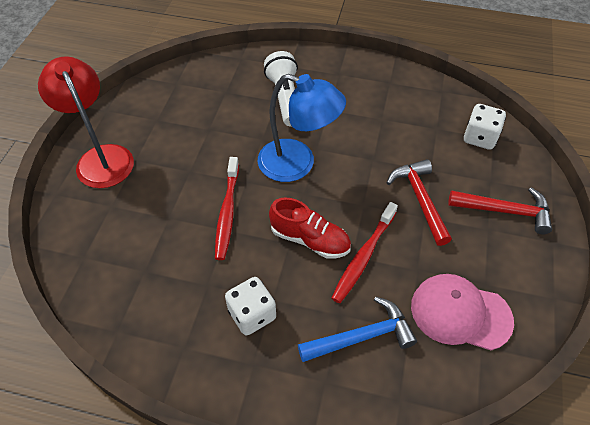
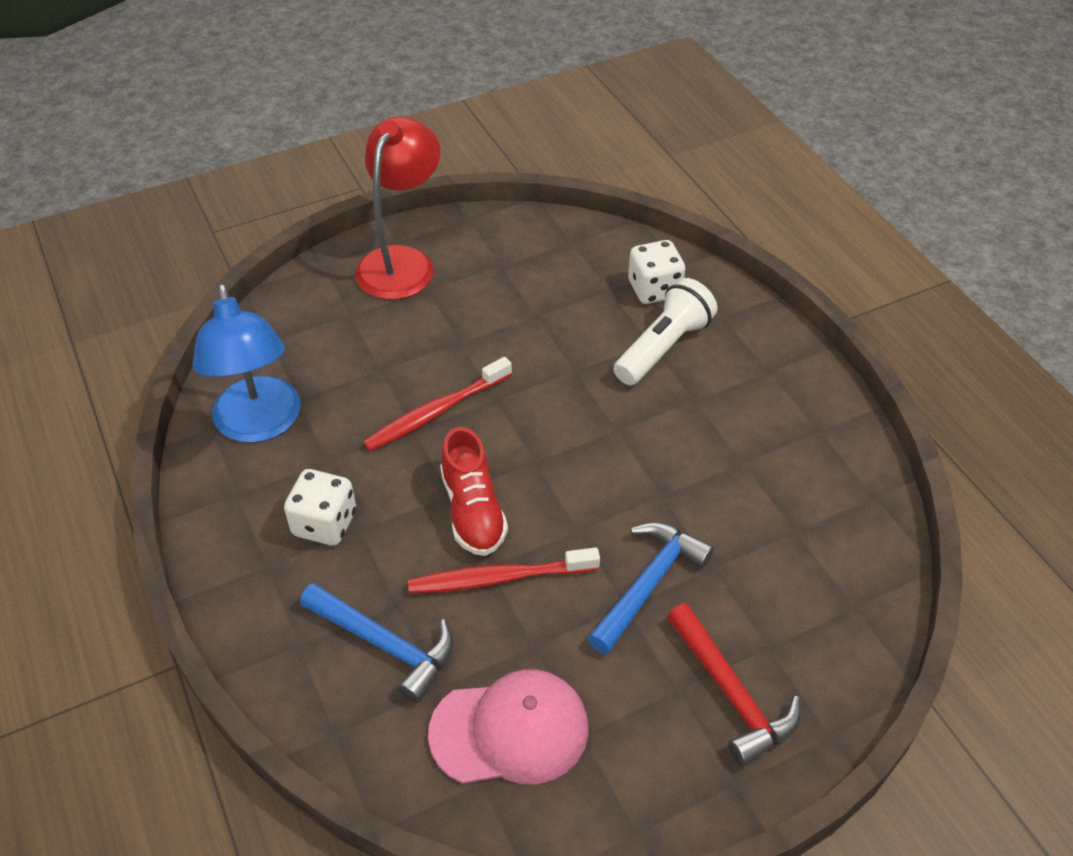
camera: 50 degrees right, 5 degrees down
blue lamp [258,74,346,182] -> blue lamp moved to [192,284,301,443]
red hammer [387,159,452,246] -> blue hammer [588,522,714,654]
pink cap [411,274,514,350] -> pink cap turned 105 degrees clockwise [428,669,589,784]
white dice [464,104,506,150] -> white dice moved to [628,240,685,304]

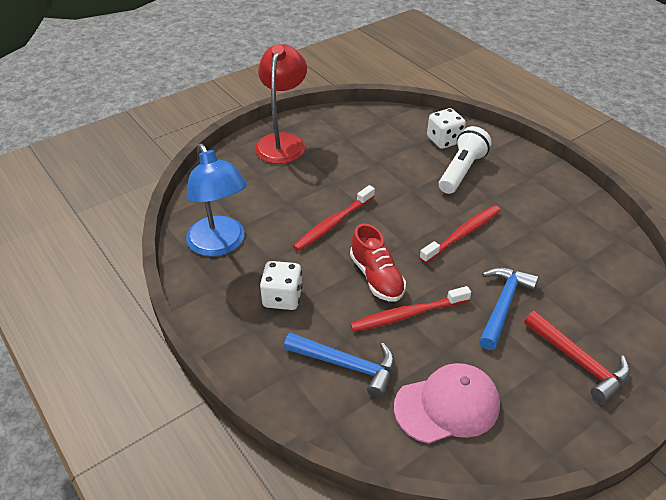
camera: 10 degrees left, 5 degrees down
none -> red toothbrush [419,205,501,263]

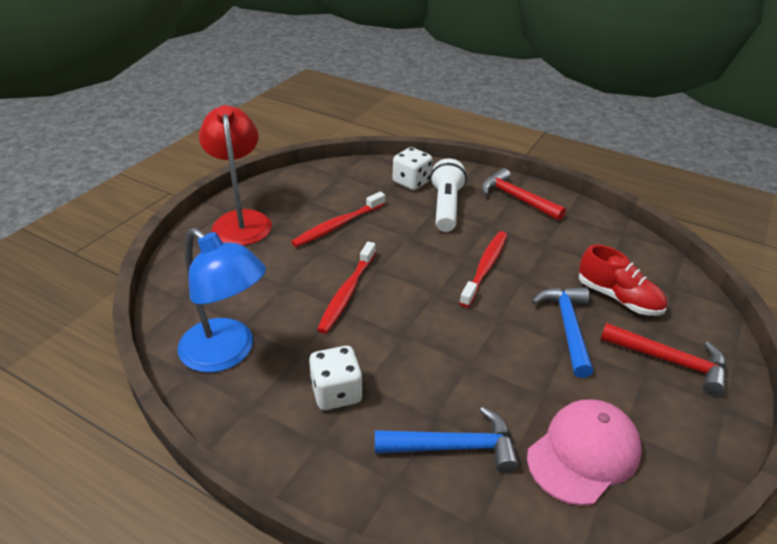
camera: 25 degrees left, 5 degrees down
red shoe [350,223,406,302] -> red shoe moved to [579,245,667,316]
red toothbrush [350,286,471,332] -> red toothbrush moved to [291,192,385,247]
none -> red hammer [481,168,566,221]

